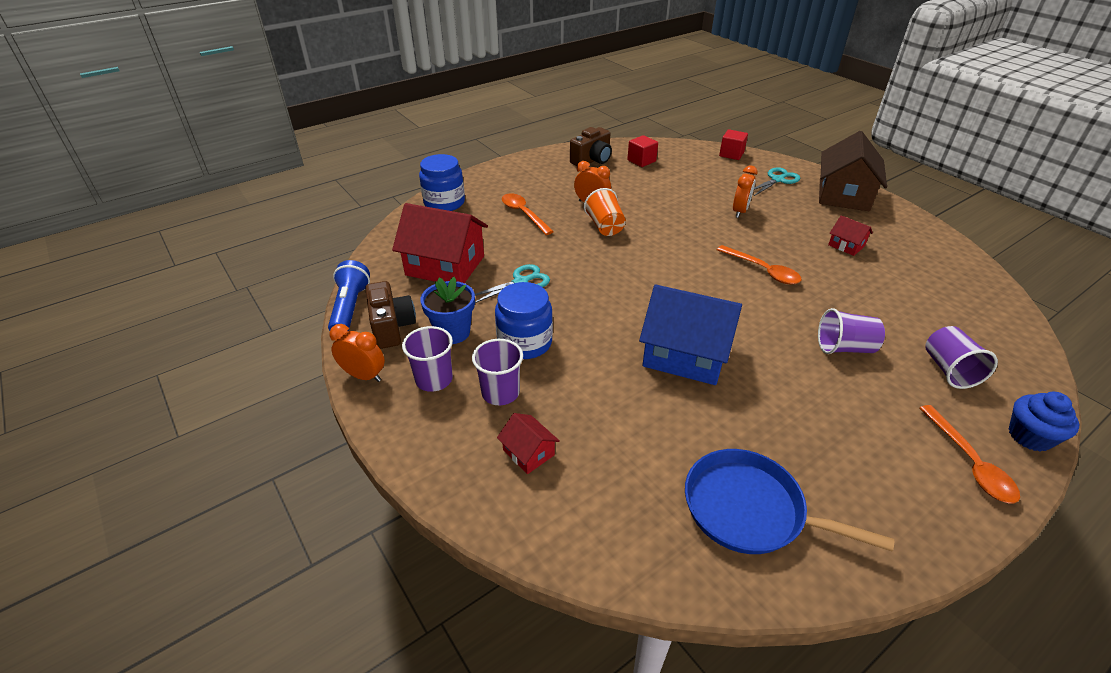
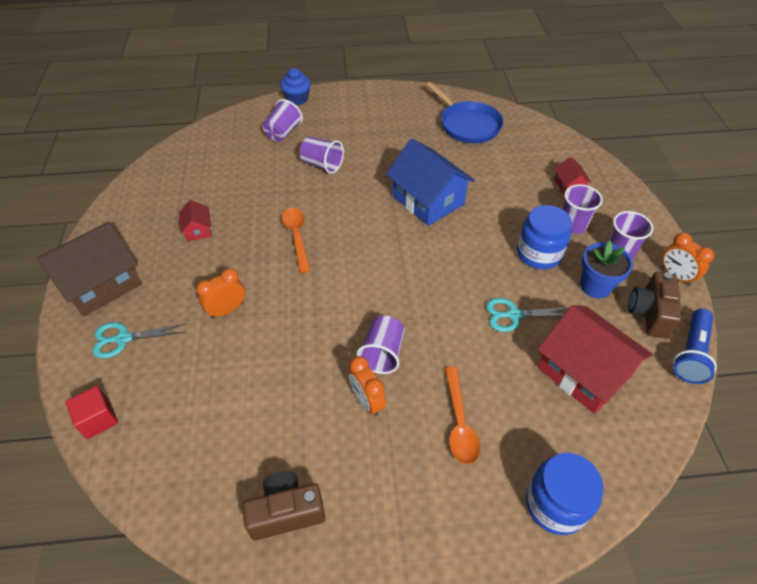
camera: 150 degrees left, 10 degrees up
orange cup [584,188,626,236] -> purple cup [356,316,404,374]
red cube [627,135,658,167] -> none
orange spoon [919,405,1020,503] -> none

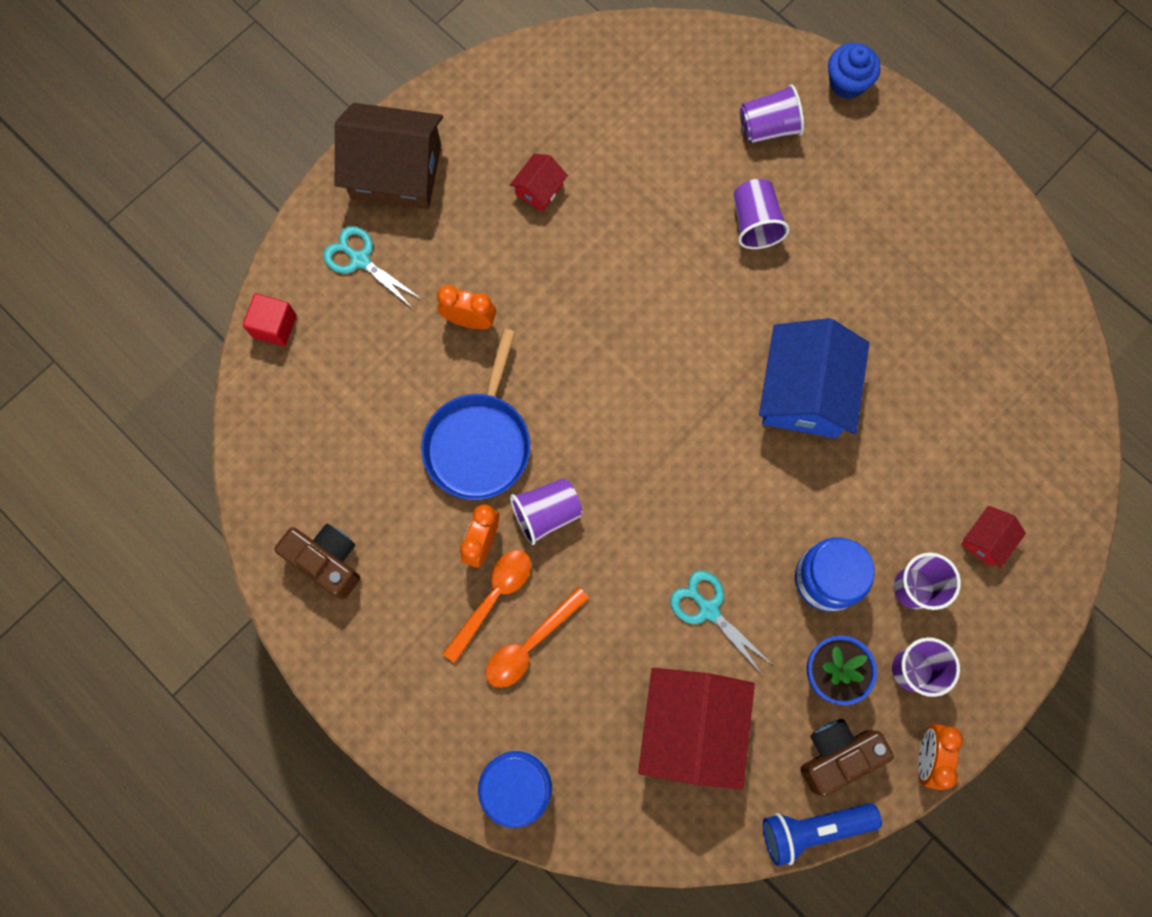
camera: 50 degrees right, 25 degrees up
orange spoon [281,208,311,273] -> orange spoon moved to [443,550,531,663]
blue pan [426,82,504,143] -> blue pan moved to [421,329,530,500]

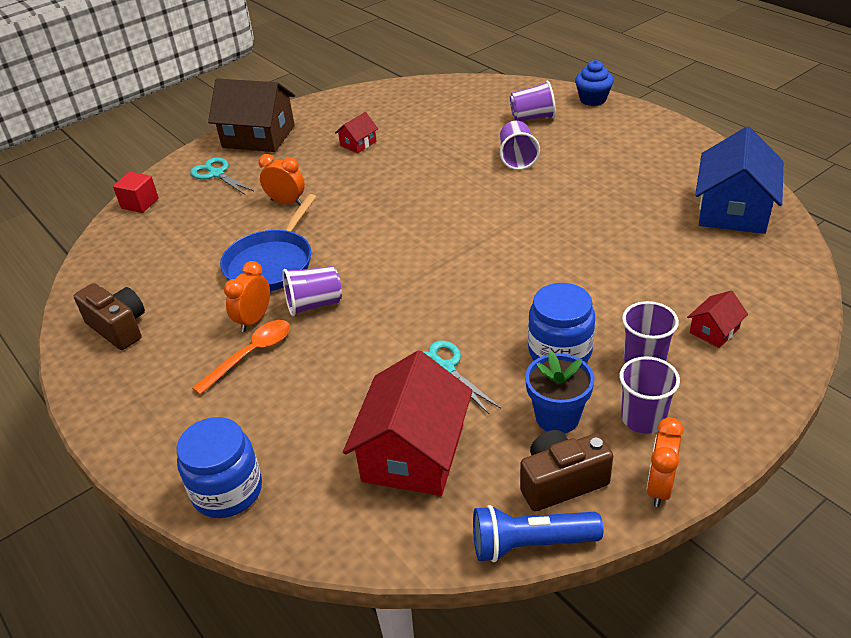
camera: 10 degrees right, 35 degrees down
orange spoon [485,587,589,688] -> none
blue house [759,318,870,438] -> blue house moved to [695,126,783,234]

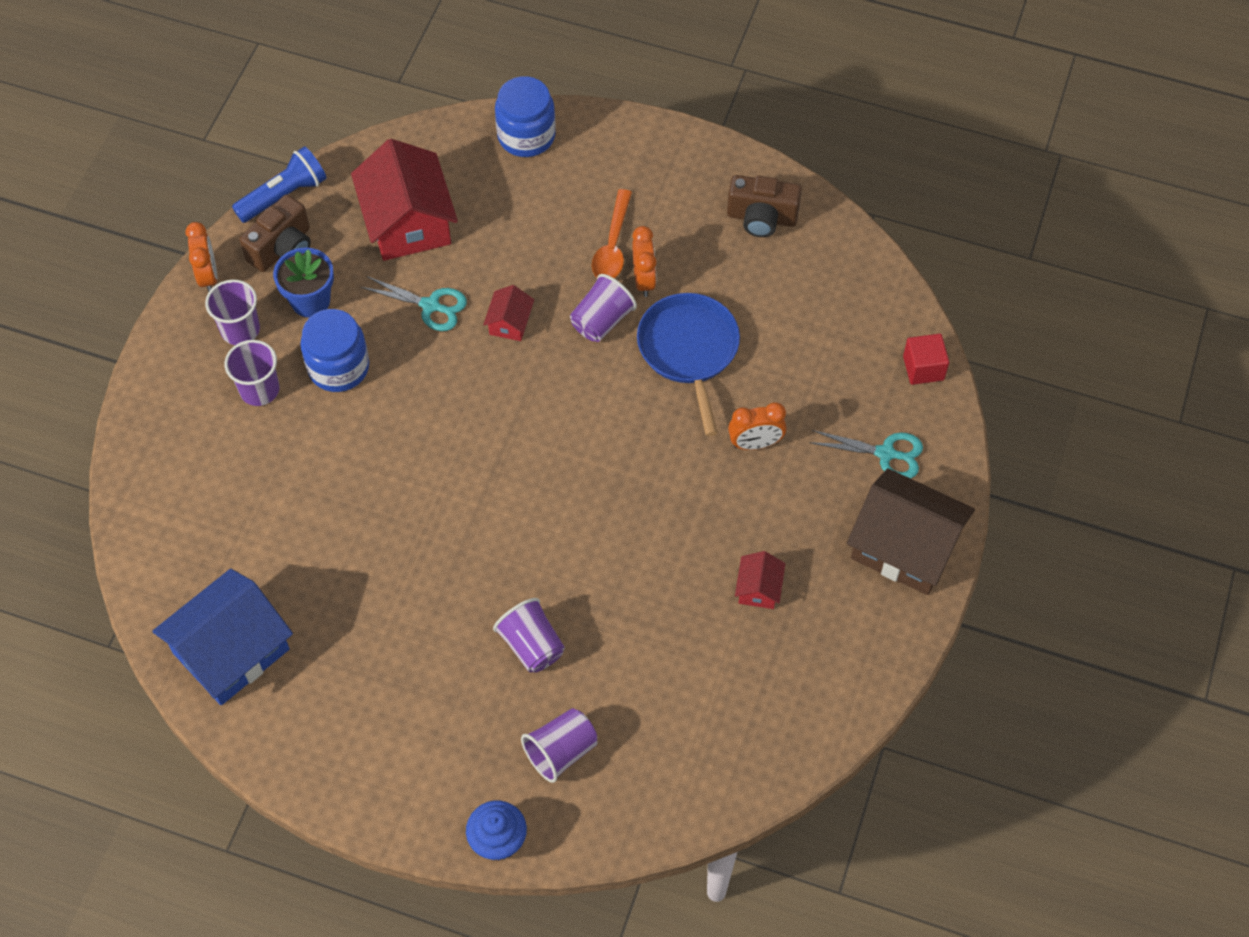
camera: 145 degrees right, 20 degrees up
brown house [208,78,295,152] -> brown house turned 45 degrees clockwise [846,468,975,595]
red house [687,291,748,348] -> red house moved to [483,285,534,341]
blue house [695,126,783,234] -> blue house turned 60 degrees clockwise [152,569,293,705]

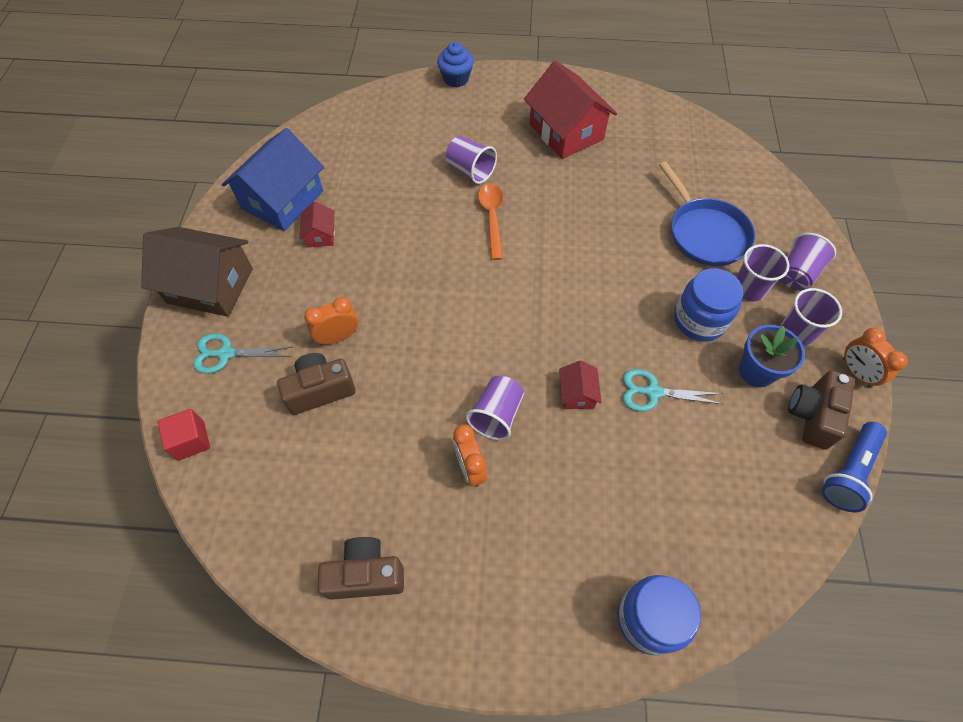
camera: 165 degrees right, 0 degrees up
blue house [152,569,293,705] -> blue house moved to [222,128,324,231]
red house [351,139,458,261] -> red house moved to [524,61,617,159]
purple cup [521,708,598,783] -> purple cup moved to [780,233,836,291]
orange spoon [592,189,632,278] -> orange spoon moved to [478,184,503,260]
blue pan [637,293,740,436] -> blue pan moved to [659,162,755,266]
none -> brown camera [277,353,356,415]

